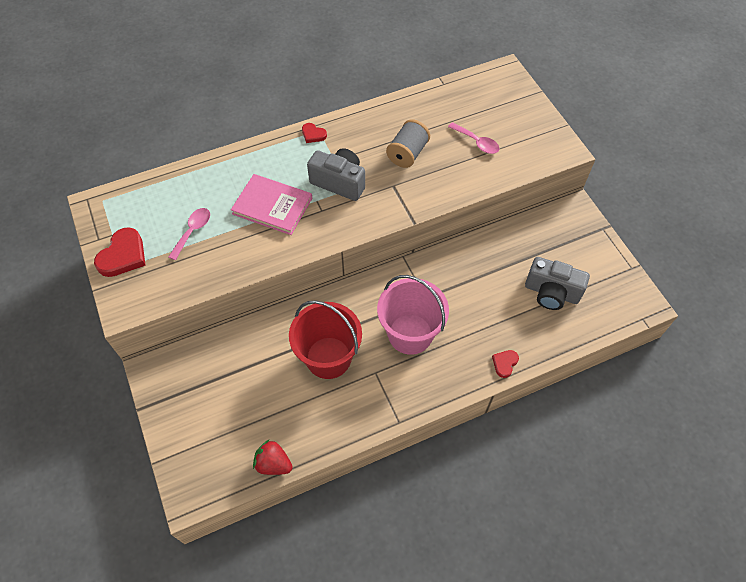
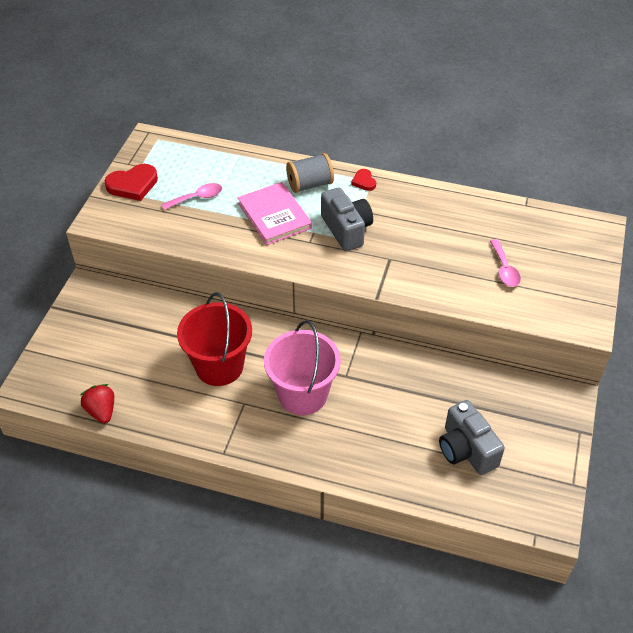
camera: 40 degrees right, 10 degrees down
grey spool [386,119,430,168] -> grey spool moved to [286,153,334,193]
red heart [492,350,519,378] -> none

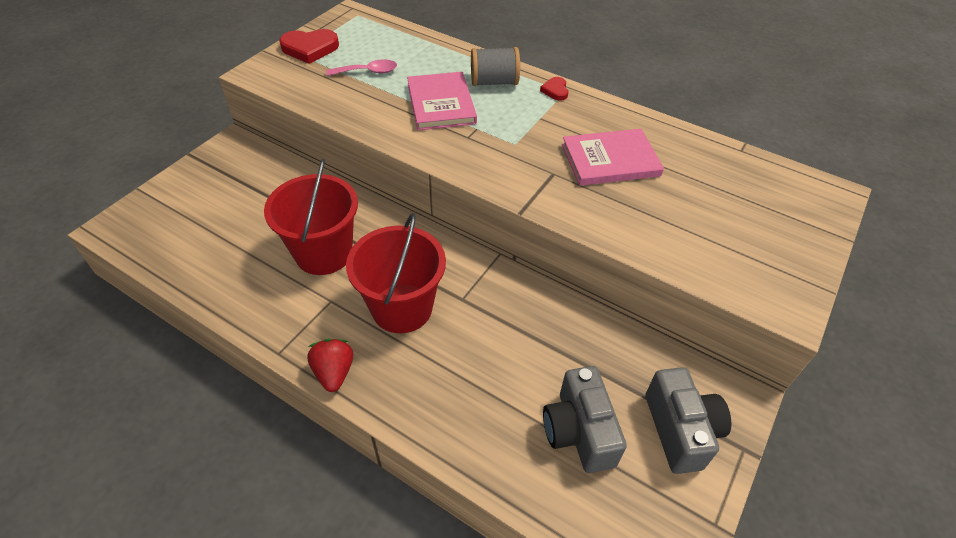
camera: 15 degrees right, 0 degrees up
red strawberry [80,384,114,423] -> red strawberry moved to [307,339,353,392]
pink bucket [264,320,341,415] -> red bucket [346,213,446,333]
grey camera [321,187,373,251] -> grey camera moved to [646,367,731,474]
pink spoon [490,239,521,287] -> none
none -> pink book [562,129,664,186]

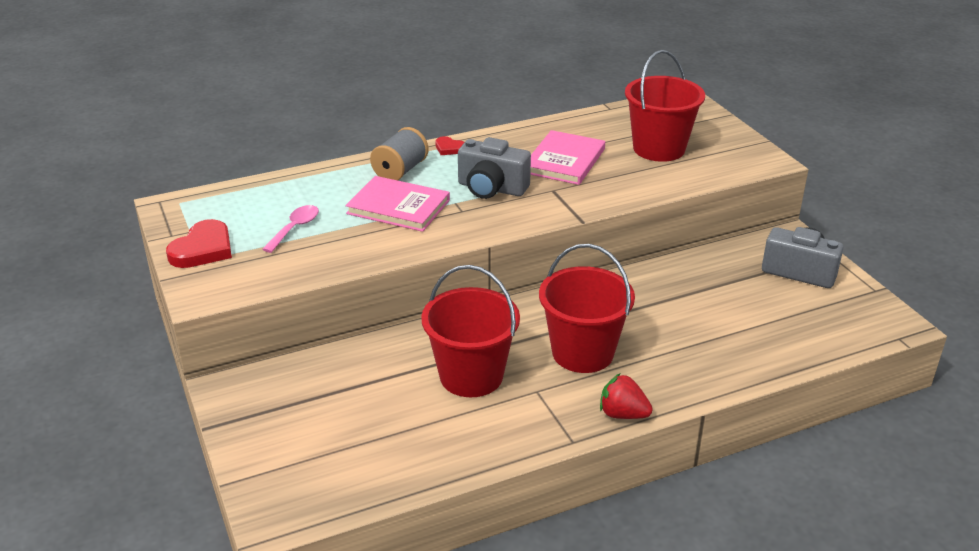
camera: 55 degrees left, 15 degrees down
grey camera [543,366,627,473] -> grey camera moved to [458,137,531,199]
none -> red bucket [625,50,705,162]

